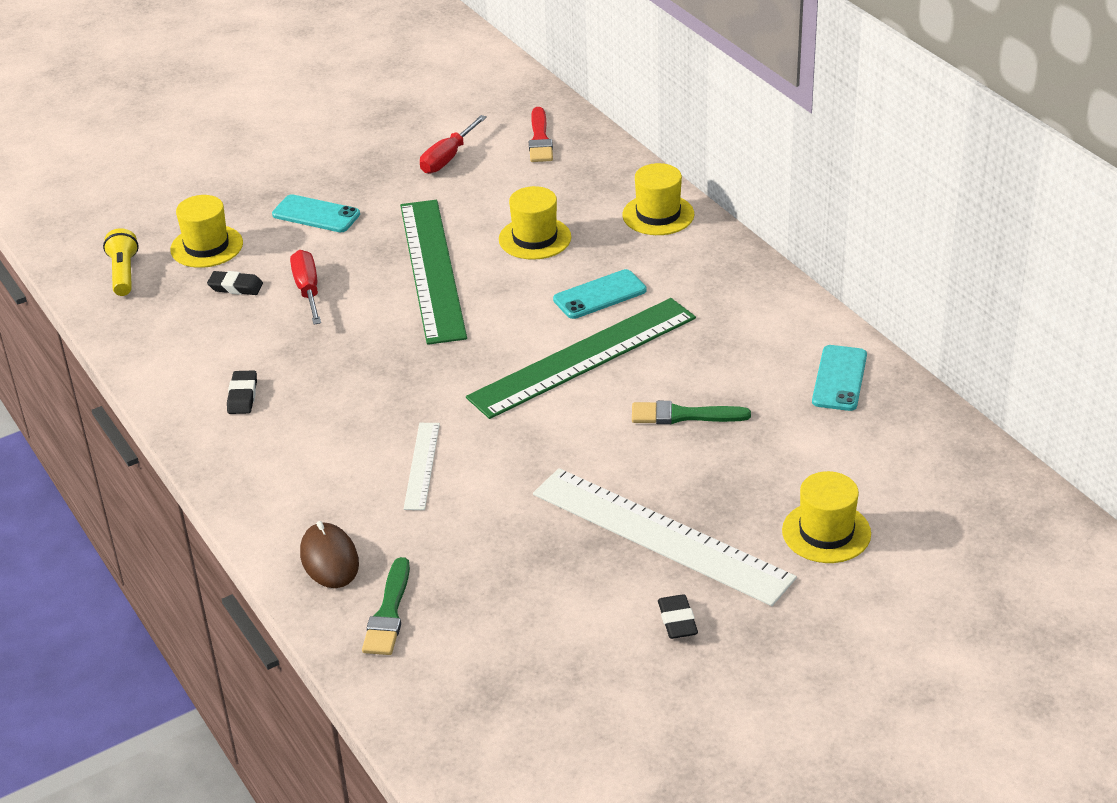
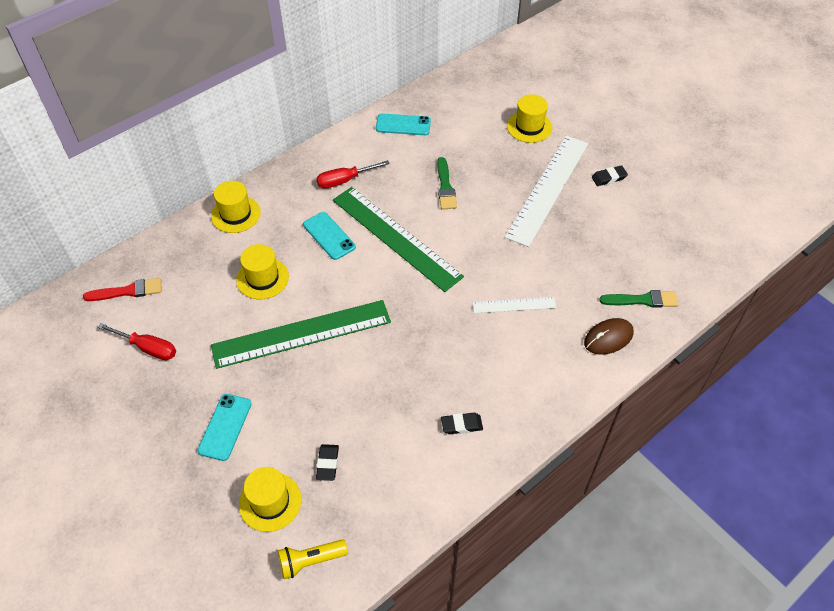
camera: 100 degrees left, 15 degrees up
red screwdriver [290,250,321,324] -> red screwdriver moved to [316,160,390,189]

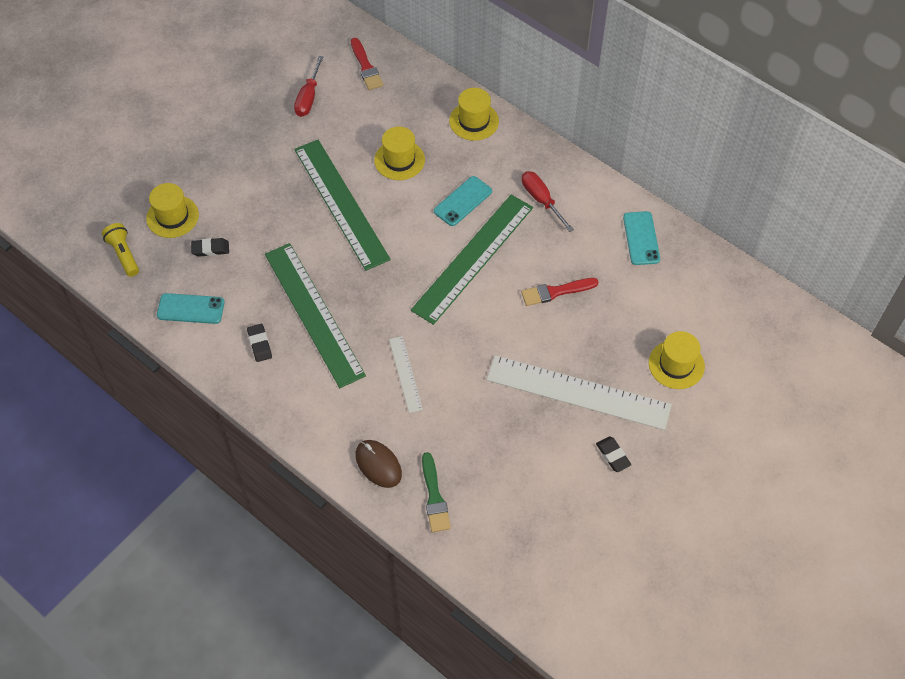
camera: 80 degrees right, 5 degrees up
turquoise phone [197,394,251,461] -> turquoise phone moved to [157,293,225,324]
green brush [437,157,457,209] -> red brush [521,278,598,306]
none -> green ruler [265,243,366,388]

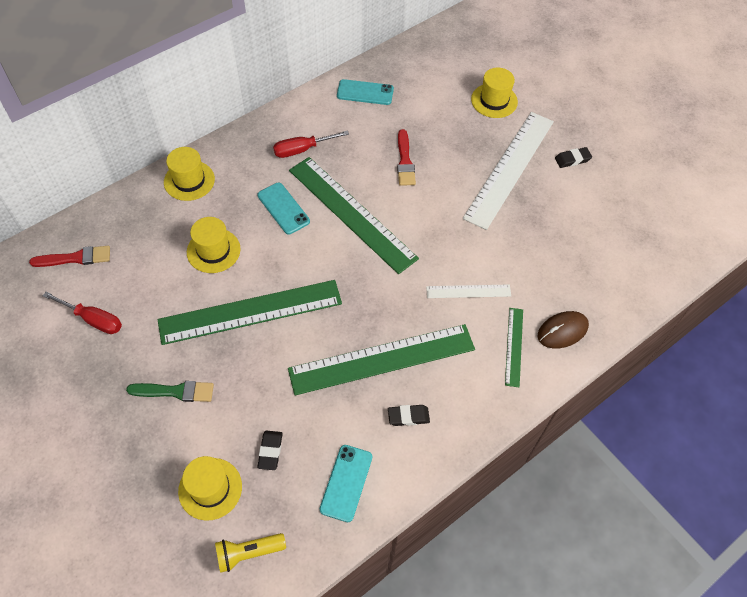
camera: 80 degrees left, 0 degrees up
green brush [422,452,451,532] -> green brush moved to [126,381,214,402]
none -> green ruler [505,308,523,387]

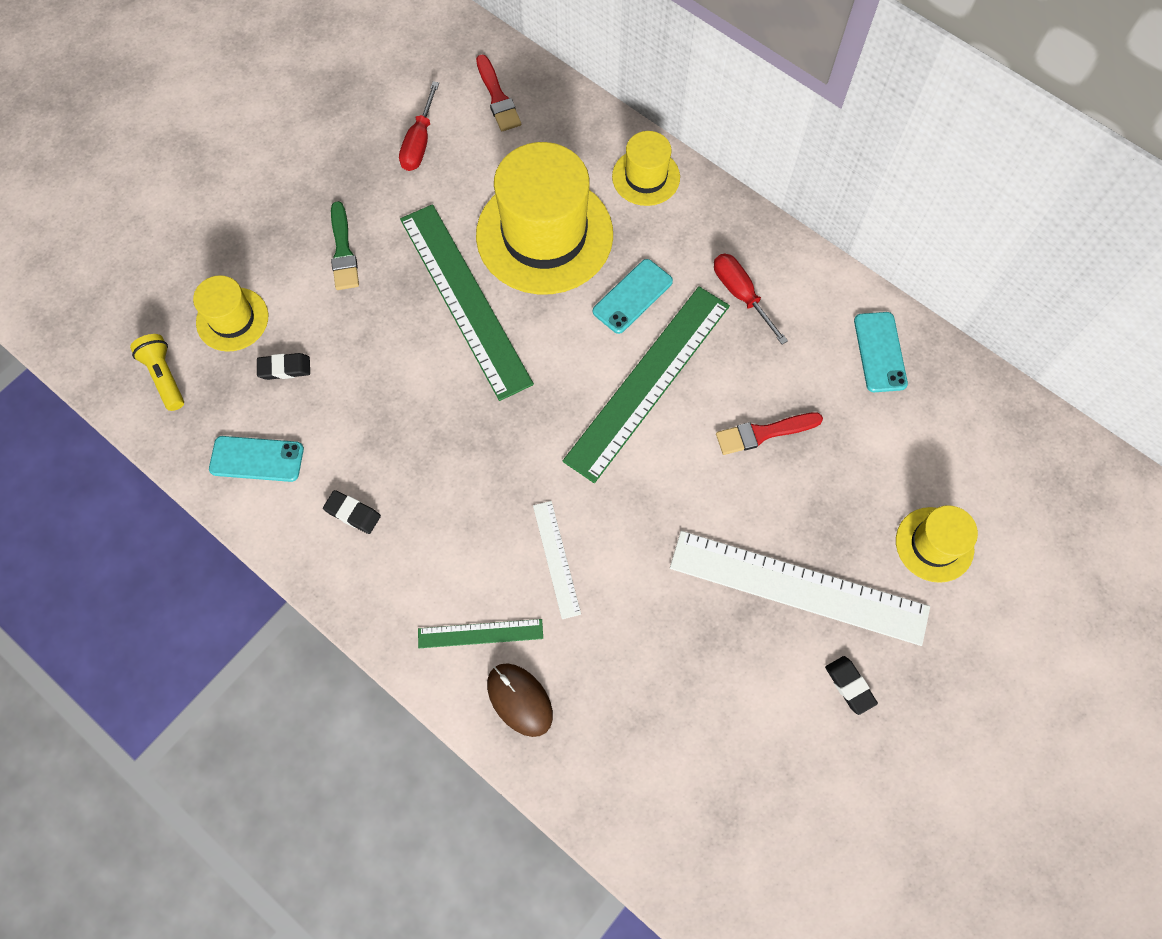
camera: 80 degrees right, 10 degrees up
yellow hat [187,217,240,273] -> yellow hat [476,142,613,294], size x1.97
green ruler [288,324,475,395] -> none
black eraser [388,405,430,426] -> black eraser turned 45 degrees counterclockwise [323,490,381,534]

